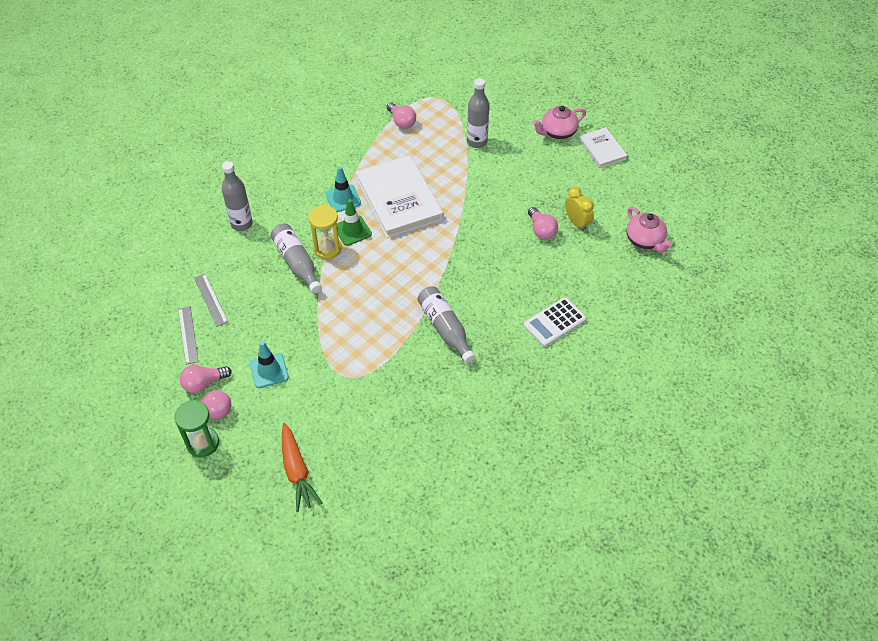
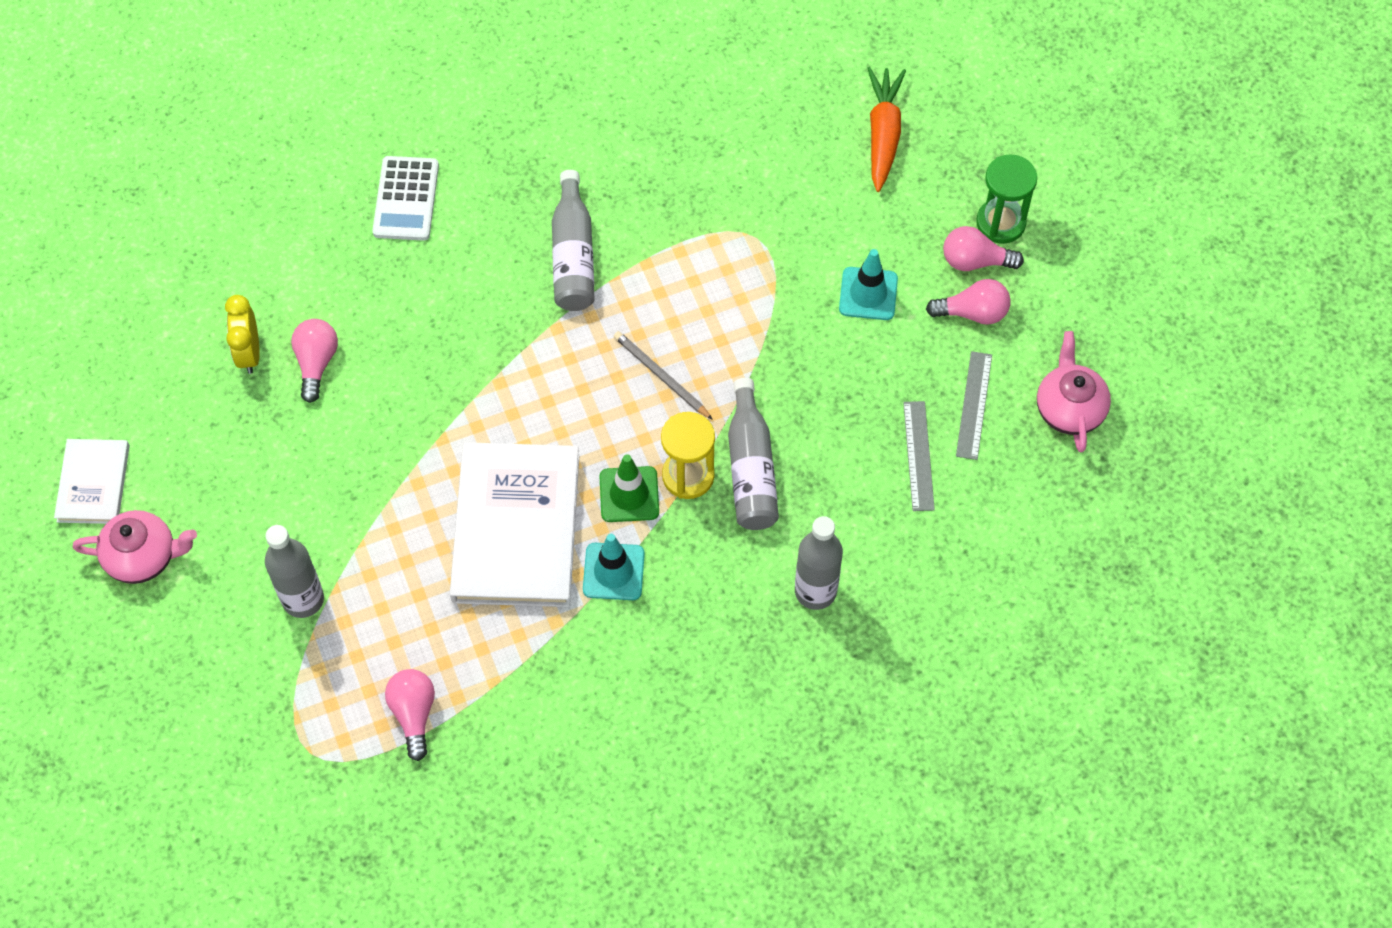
camera: 155 degrees left, 10 degrees up
white calculator [523,297,586,347] -> white calculator turned 105 degrees clockwise [372,156,439,241]
pink teapot [627,206,672,252] -> pink teapot moved to [1037,331,1111,452]
none -> grey pencil [614,331,713,420]

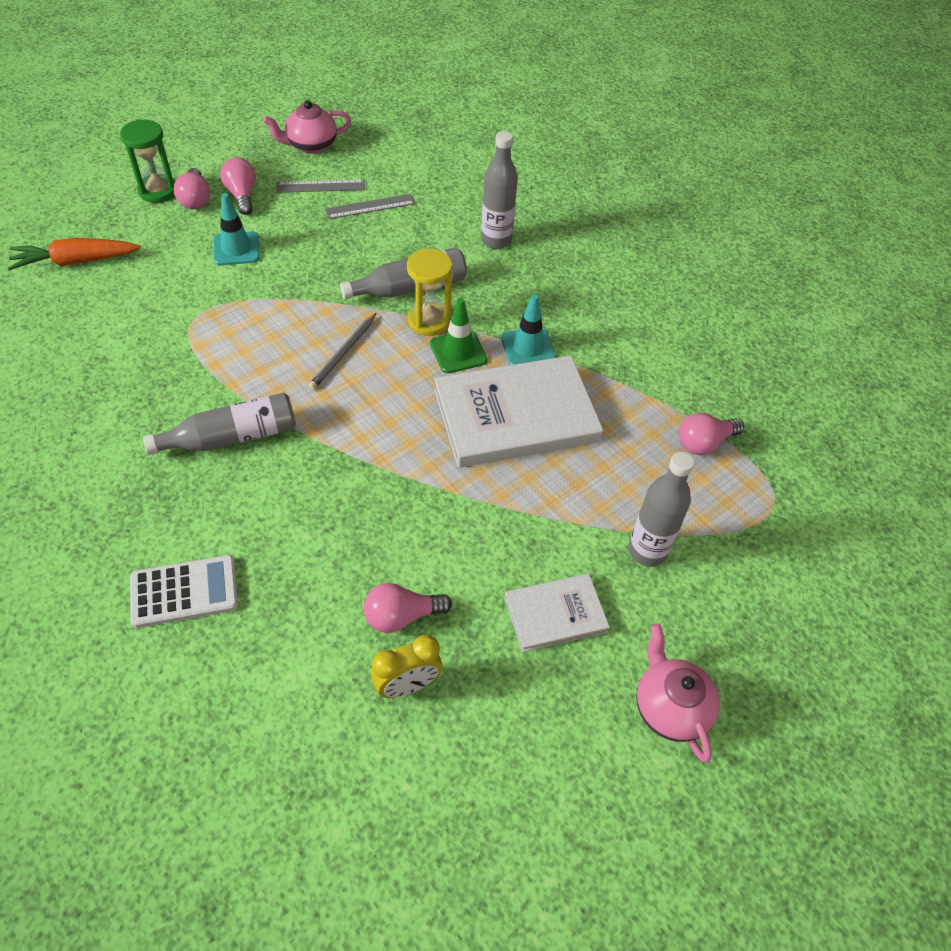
camera: 110 degrees left, 10 degrees down
white book [54,439,130,524] -> white book moved to [504,574,610,652]

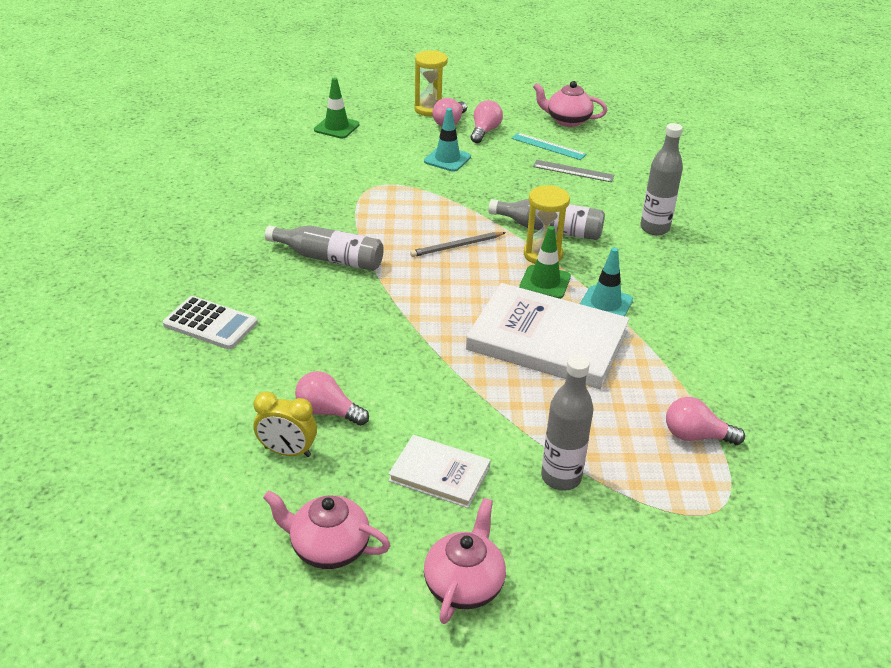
camera: 40 degrees right, 15 degrees down
orange carrot [8,238,141,270] -> green traffic cone [314,77,359,139]
green hourglass [120,119,175,203] -> yellow hourglass [415,50,448,117]
grey ruler [276,179,365,193] -> turquoise ruler [511,133,586,160]
none -> pink teapot [263,490,391,569]

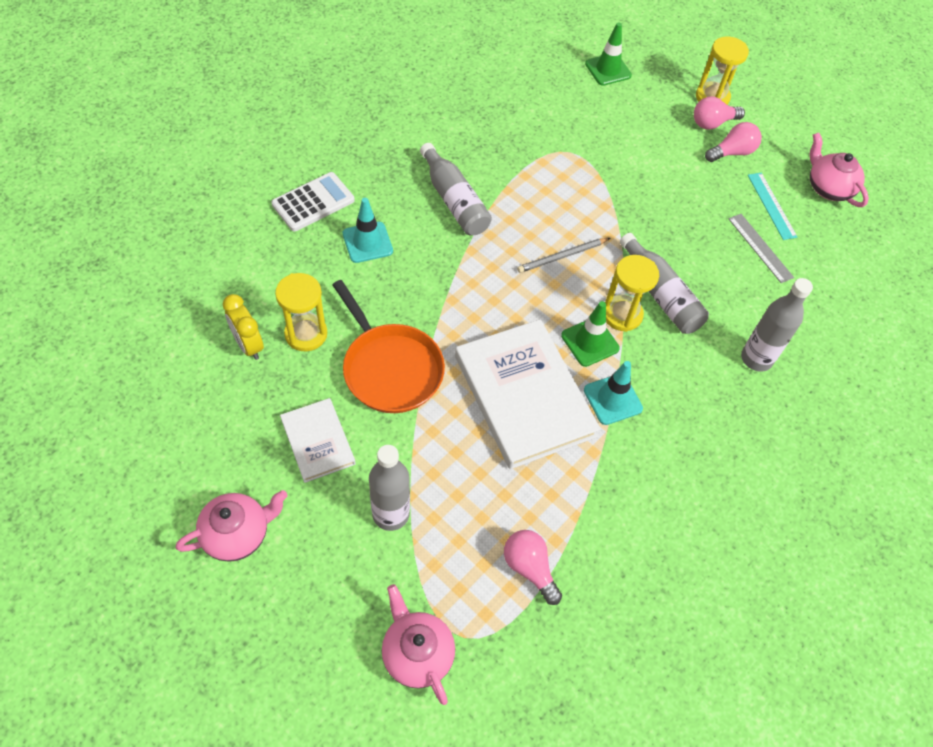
camera: 40 degrees right, 20 degrees up
white calculator [163,296,258,349] -> white calculator turned 105 degrees counterclockwise [271,172,355,231]
pink teapot [263,490,391,569] -> pink teapot moved to [382,584,455,705]
pink light bulb [295,371,369,426] -> yellow hourglass [275,273,327,351]
grey pencil [410,232,506,257] -> grey pencil turned 45 degrees counterclockwise [517,238,610,273]
turquoise traffic cone [424,108,471,172] -> turquoise traffic cone moved to [343,198,393,263]
none -> orange pan [332,280,445,413]

